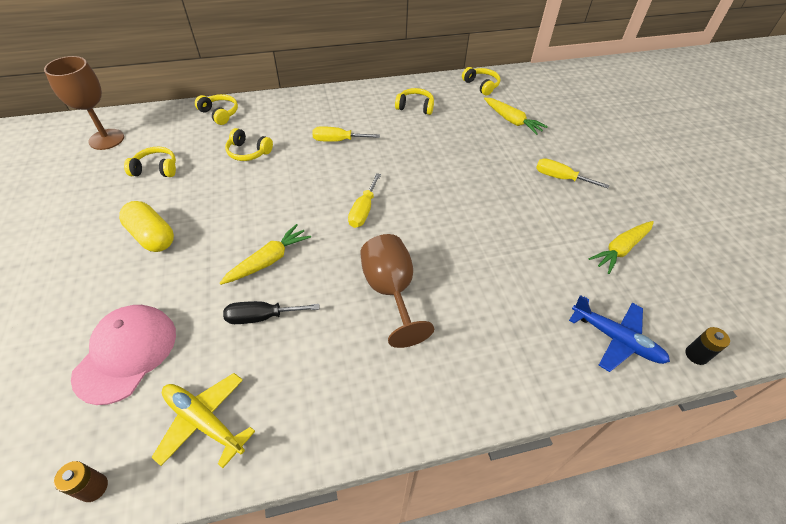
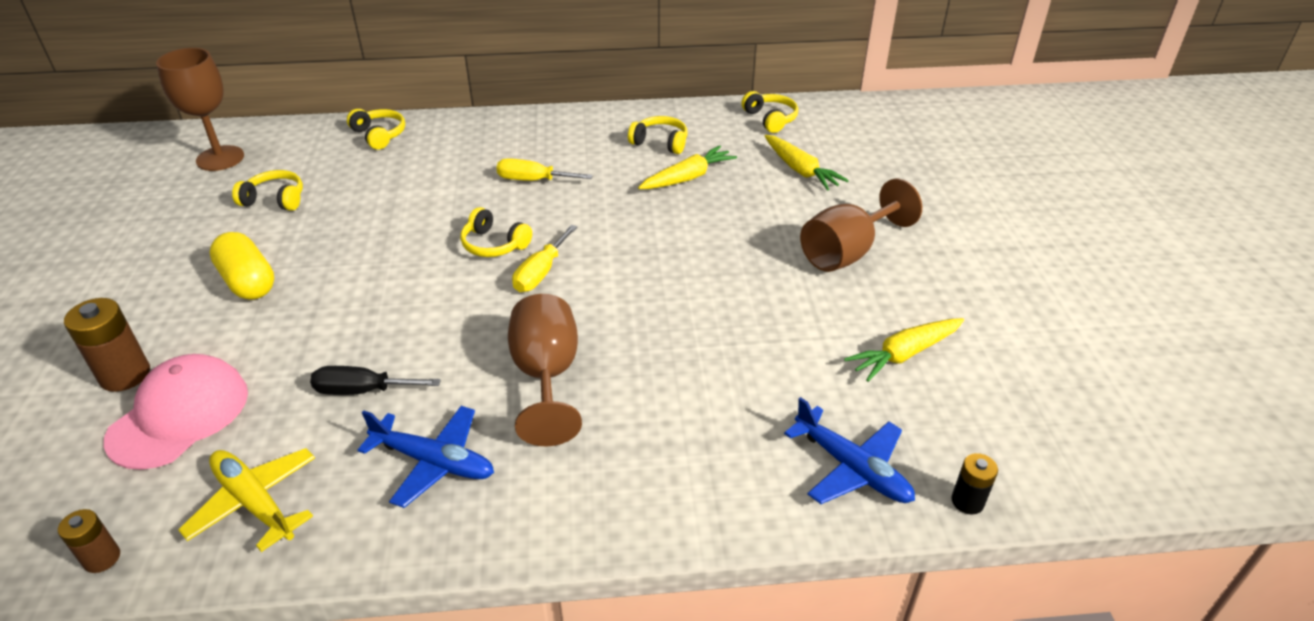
camera: 10 degrees right, 10 degrees down
yellow carrot [220,224,311,285] -> yellow carrot moved to [638,145,737,189]
yellow headphones [225,128,273,161] -> yellow headphones moved to [461,207,532,257]
yellow screwdriver [536,158,609,188] -> brown goblet [800,179,922,272]
none -> brown battery [64,298,150,392]
none -> blue plane [358,406,494,508]

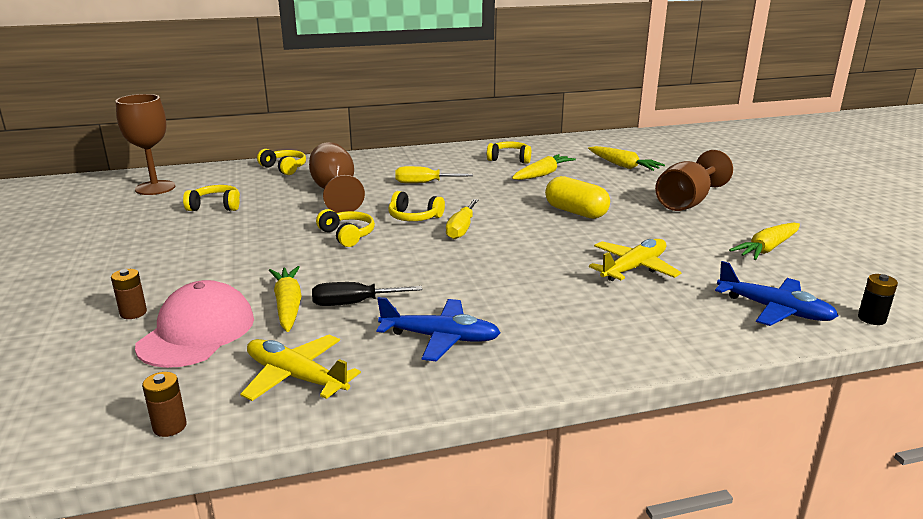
camera: 10 degrees left, 15 degrees down
brown battery [64,298,150,392] -> brown battery [111,269,147,319], size x0.59
yellow capsule [209,232,274,299] -> yellow capsule moved to [545,176,610,219]
brown goblet [508,294,582,446] -> brown goblet moved to [309,142,365,213]
yellow headphones [741,91,798,133] -> yellow headphones moved to [316,209,375,247]
none -> yellow carrot [269,266,302,332]
none -> yellow plane [589,239,681,281]

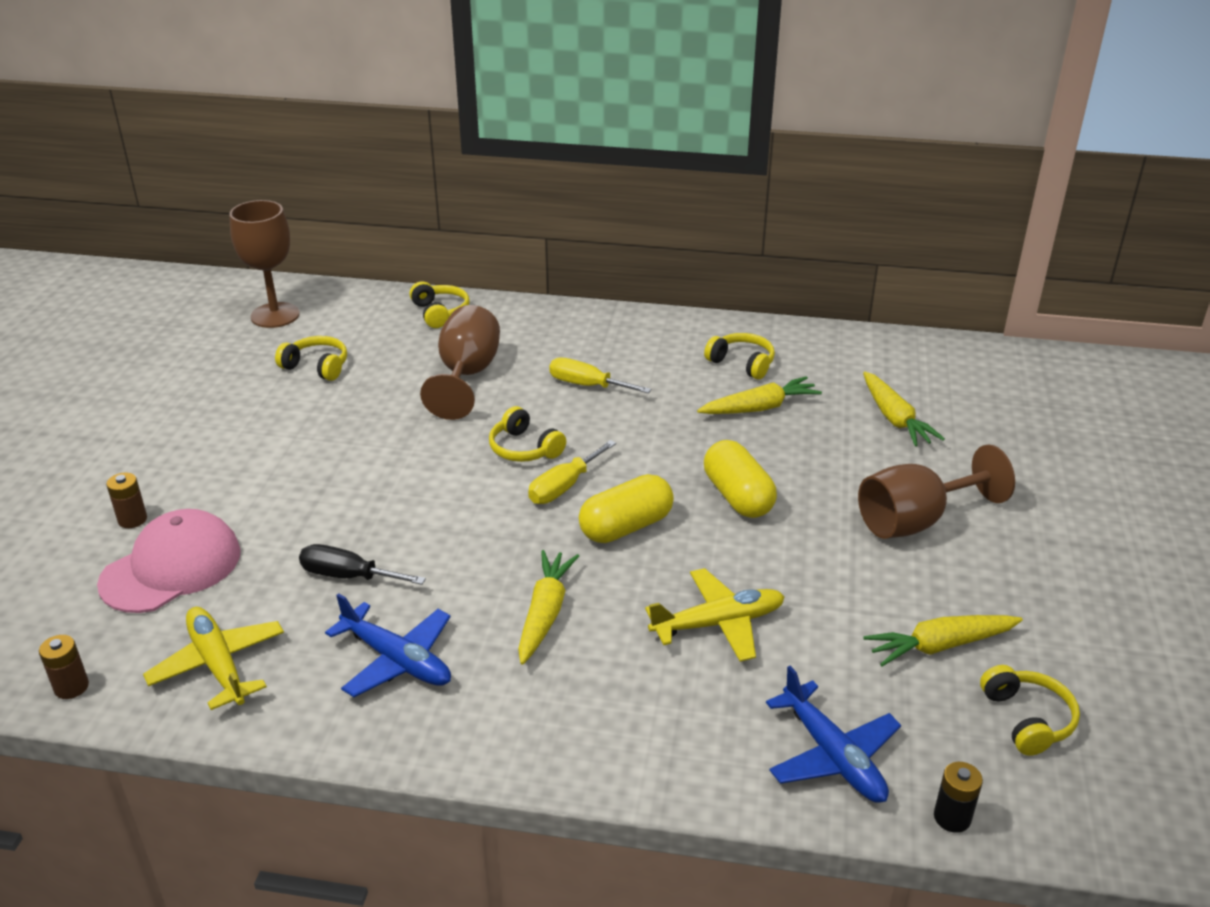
camera: 25 degrees right, 10 degrees up
yellow carrot [269,266,302,332] -> yellow carrot moved to [518,550,579,665]
yellow headphones [316,209,375,247] -> yellow headphones moved to [980,665,1080,756]
none -> yellow capsule [579,474,674,543]

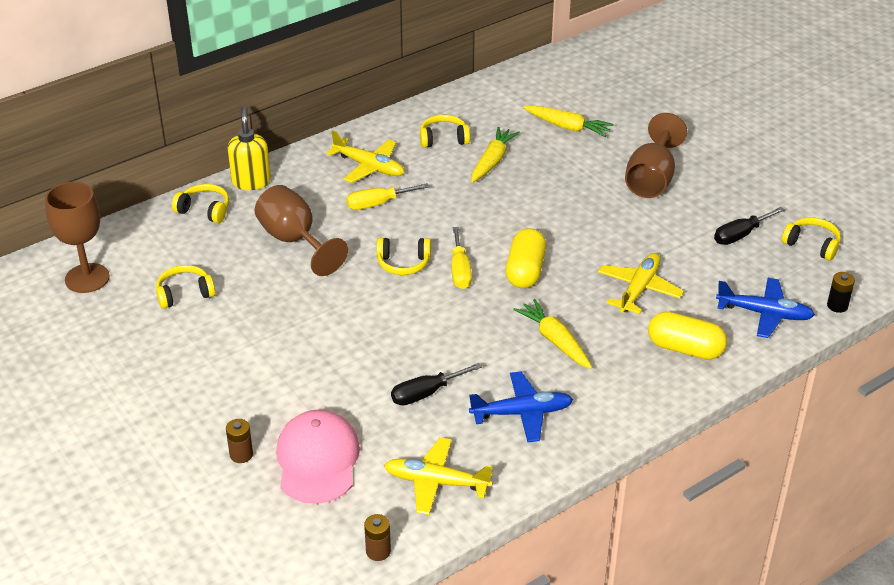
camera: 45 degrees left, 5 degrees up
yellow capsule [704,440,777,518] -> yellow capsule moved to [648,312,727,360]
yellow carrot [863,615,1023,666] -> black screwdriver [714,207,785,245]
none -> yellow soap dispenser [228,106,271,190]
none -> yellow plane [326,130,404,183]

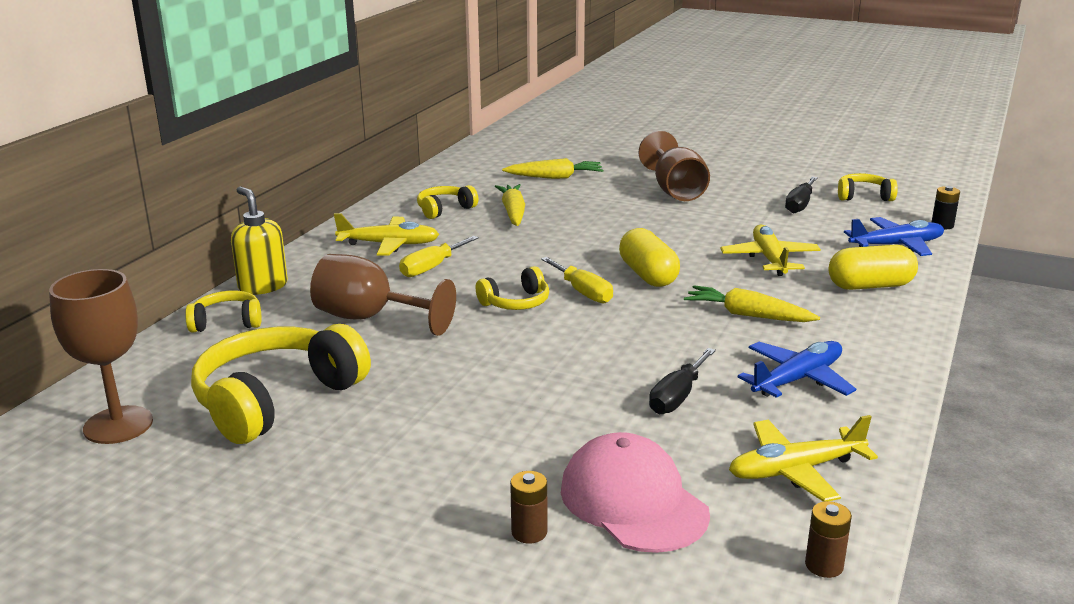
camera: 30 degrees left, 15 degrees down
yellow headphones [156,265,215,309] -> yellow headphones [191,324,371,444], size x1.98

